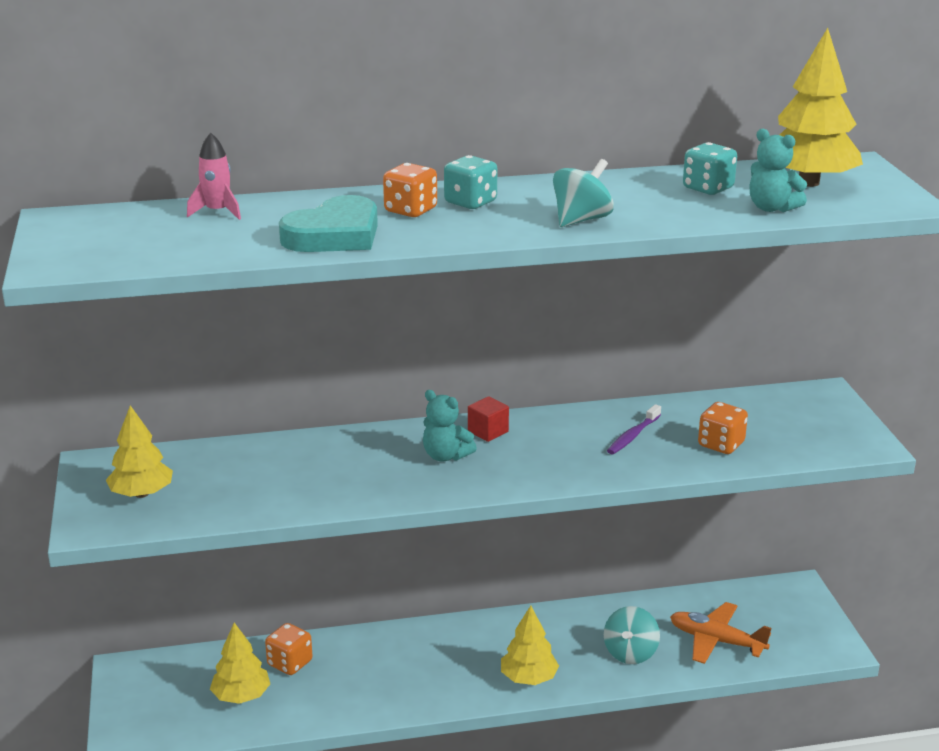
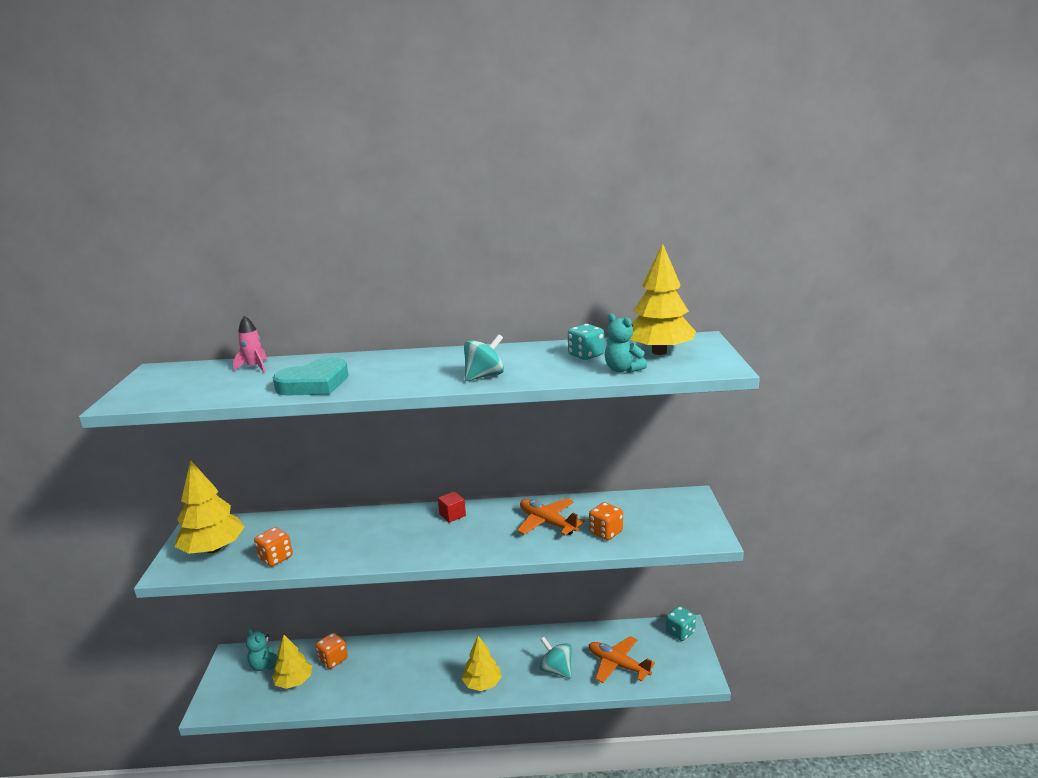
camera: 10 degrees right, 5 degrees down
yellow tree [106,405,173,498] -> yellow tree [174,460,245,554], size x1.52
orange dice [383,163,437,217] -> orange dice moved to [254,527,293,567]
turquoise teddy bear [423,390,477,461] -> turquoise teddy bear moved to [246,628,278,671]
turquoise dice [444,155,497,209] -> turquoise dice moved to [666,606,696,641]
turquoise spinning top [604,606,660,664] -> turquoise spinning top turned 105 degrees clockwise [540,637,572,679]
purple toothbrush [607,404,661,454] -> orange plane [517,498,585,535]

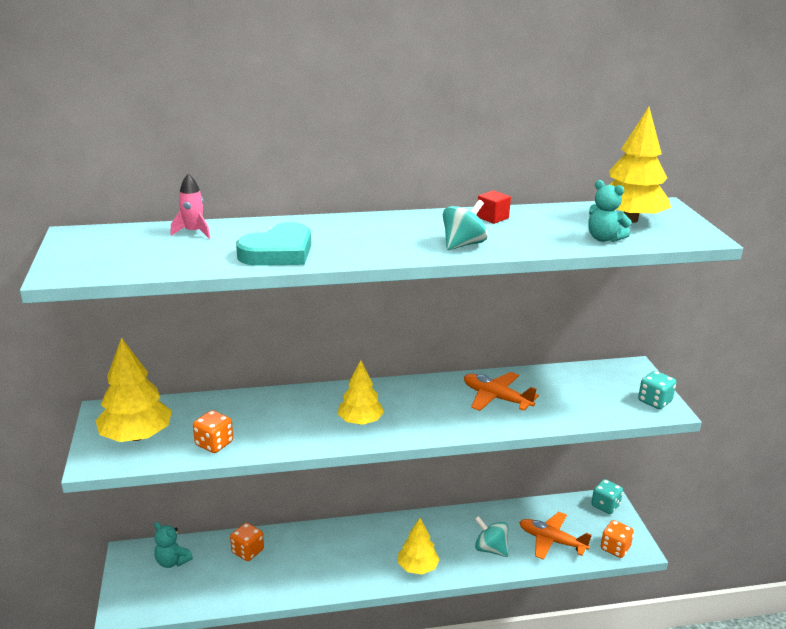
camera: 10 degrees left, 5 degrees up
yellow tree [272,635,312,689] -> yellow tree moved to [338,360,384,425]
red cube [438,491,466,523] -> red cube moved to [477,190,511,224]
turquoise dice [568,324,604,360] -> turquoise dice moved to [638,371,676,409]
orange dice [589,502,623,540] -> orange dice moved to [601,520,634,558]

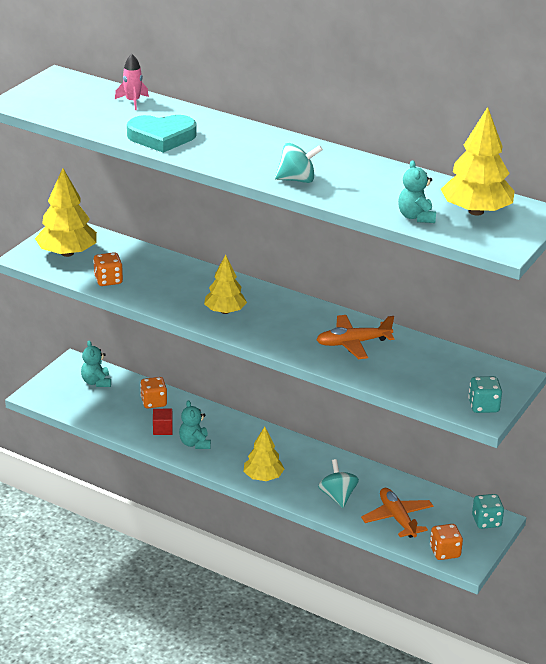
camera: 40 degrees right, 5 degrees up
orange plane [464,372,539,411] -> orange plane turned 90 degrees counterclockwise [316,315,394,359]
red cube [477,190,511,224] -> red cube moved to [153,409,173,435]
none -> turquoise teddy bear [179,400,211,449]

